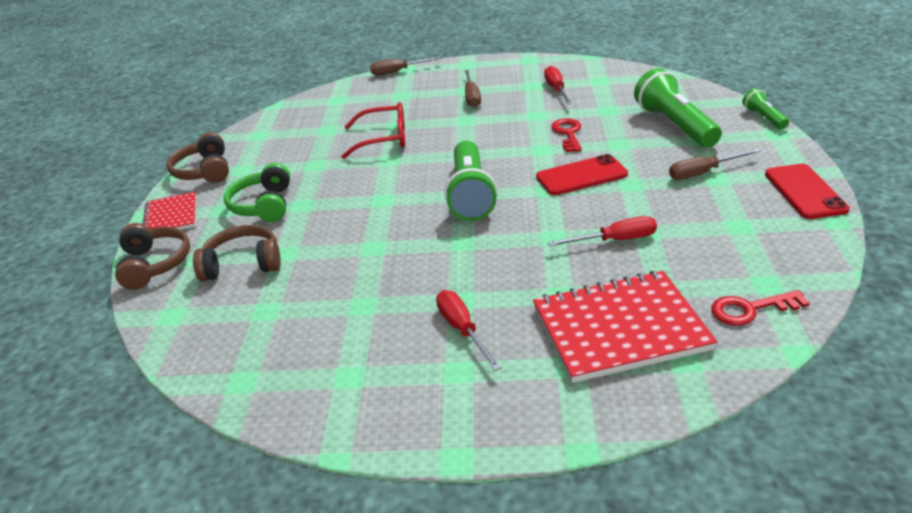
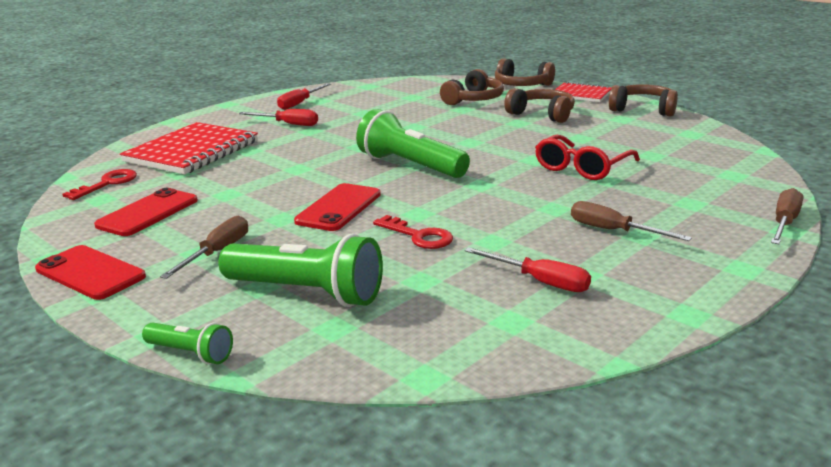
camera: 130 degrees right, 10 degrees down
green headphones [224,163,290,222] -> brown headphones [504,88,575,123]
red screwdriver [548,216,657,246] -> red screwdriver moved to [277,83,331,110]
none -> red phone [94,188,198,236]

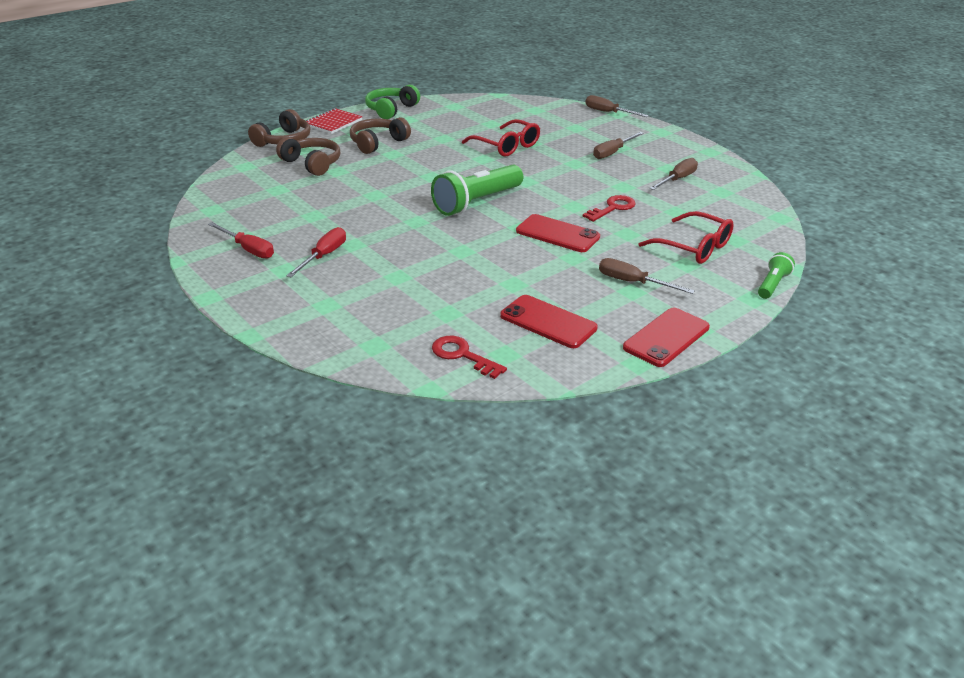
camera: 85 degrees left, 10 degrees up
red notebook [120,122,258,175] -> none
green flashlight [218,233,383,307] -> red glasses [639,211,734,264]
red screwdriver [464,247,591,292] -> brown screwdriver [649,158,698,190]
brown headphones [609,84,678,116] -> green headphones [365,85,420,119]

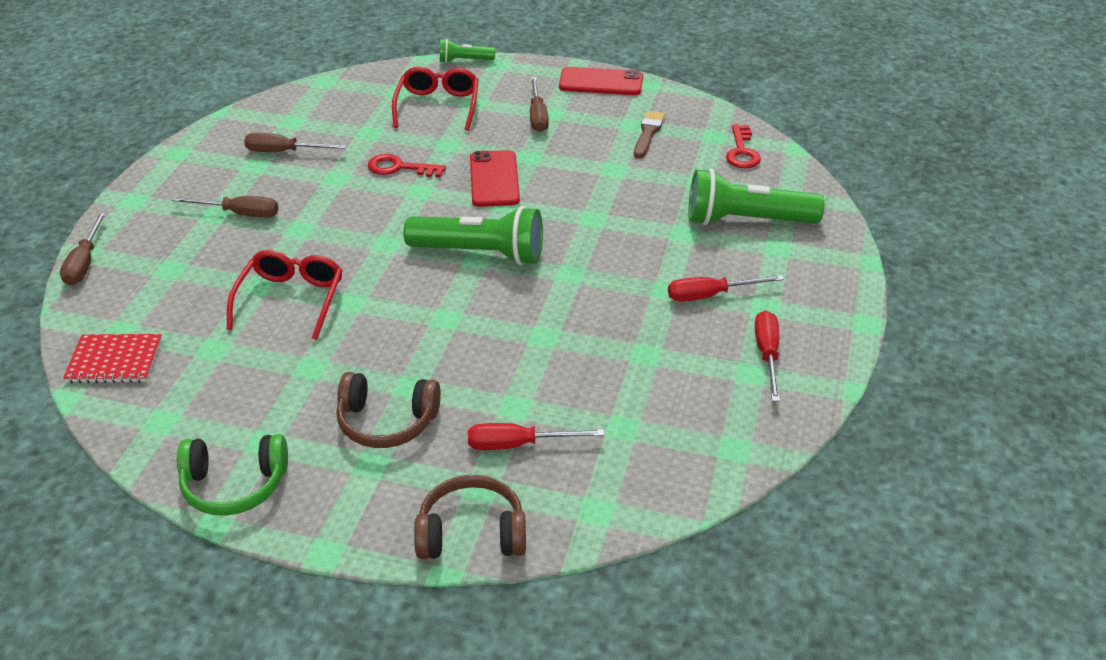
camera: 125 degrees left, 5 degrees up
brown headphones [276,137,340,176] -> red screwdriver [468,423,604,450]
red notebook [306,108,363,134] -> red notebook moved to [63,334,162,383]
red phone [500,295,598,348] -> brown brush [634,111,665,159]
none -> green flashlight [688,169,825,225]

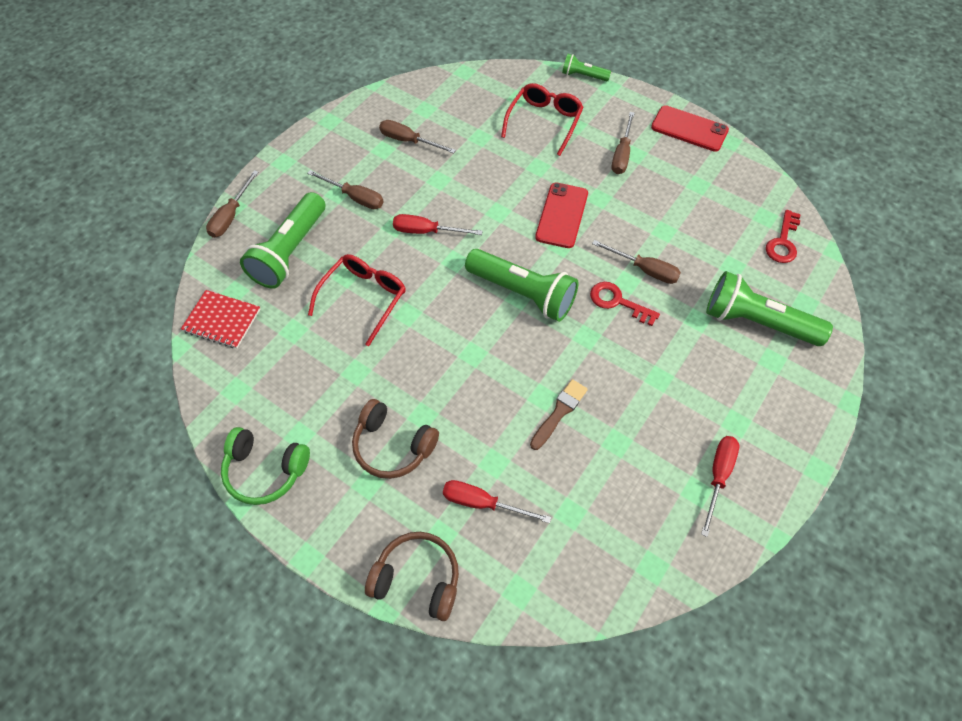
camera: 20 degrees right, 20 degrees up
red key [368,154,446,177] -> red key moved to [590,282,660,326]
brown brush [634,111,665,159] -> brown brush moved to [530,379,588,450]
red screwdriver [668,275,784,302] -> red screwdriver moved to [393,214,483,235]
none -> green flashlight [240,192,325,289]
none -> brown screwdriver [592,240,681,284]

